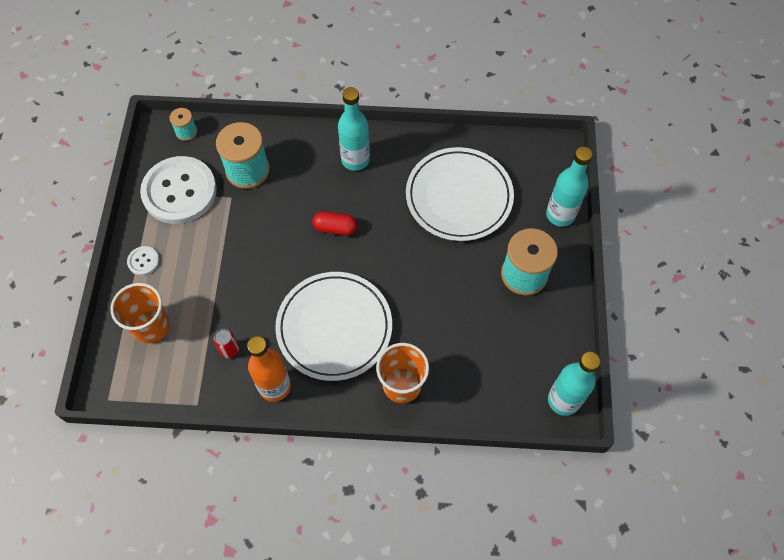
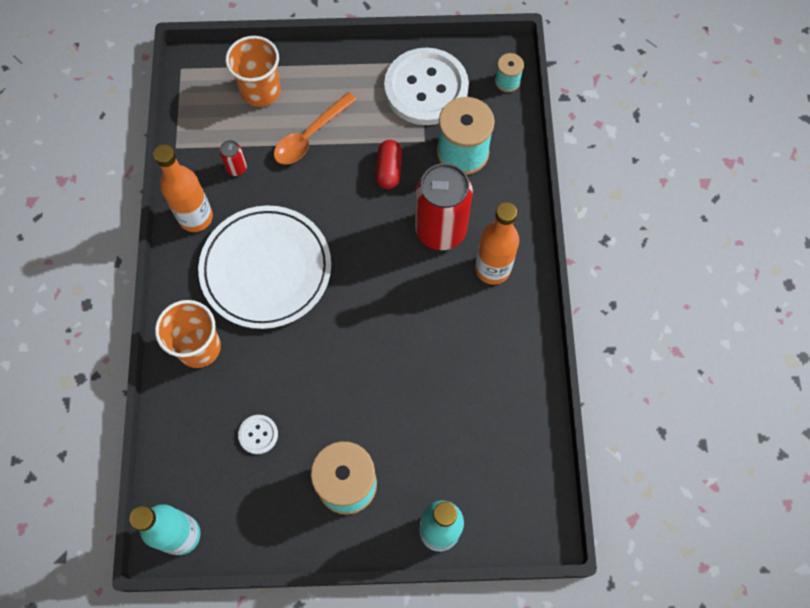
camera: 85 degrees right, 5 degrees up
white button [127,246,159,276] -> white button moved to [238,415,278,454]
red capsule [312,211,358,236] -> red capsule moved to [376,140,402,189]
turquoise bottle [338,87,370,171] -> orange bottle [475,202,519,285]
white plate [406,147,514,241] -> none
none -> orange spoon [274,92,357,165]
none -> red can [415,163,473,250]

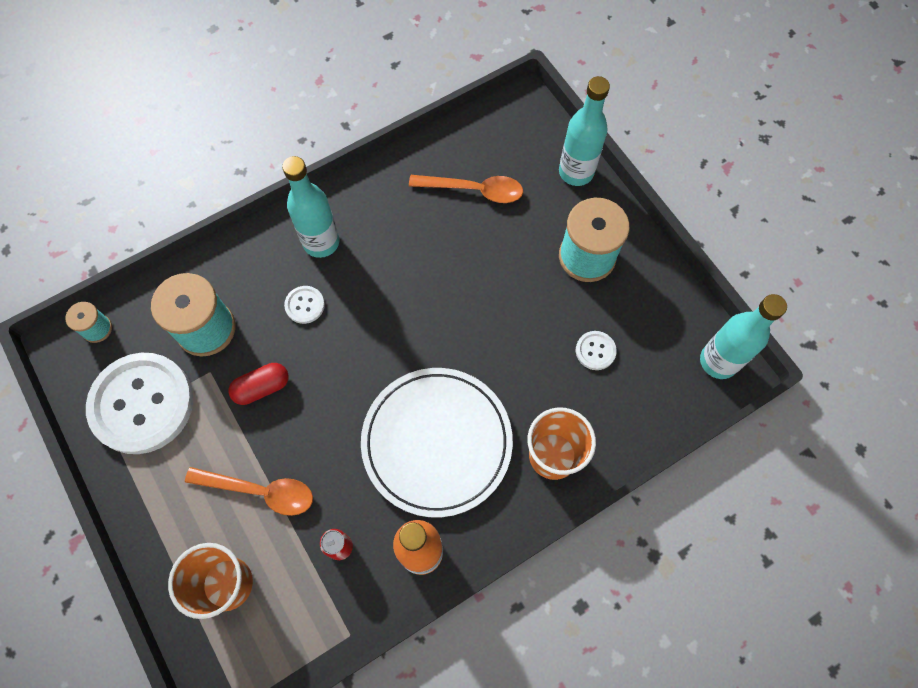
camera: 120 degrees left, 0 degrees up
red can [415,163,473,250] -> white button [284,286,325,324]
orange bottle [475,202,519,285] -> turquoise bottle [282,156,340,258]
none -> orange spoon [409,175,523,203]

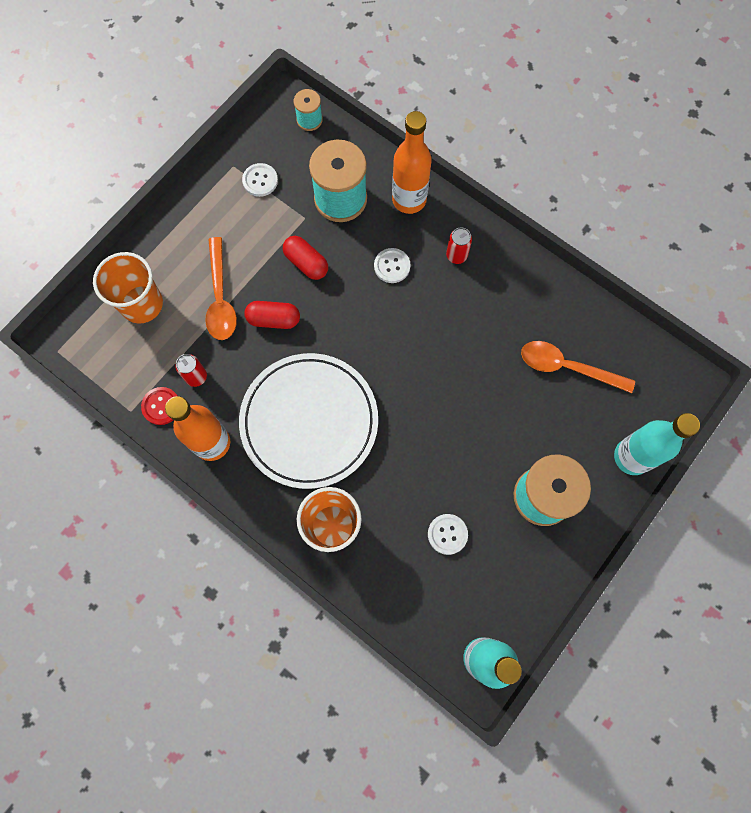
camera: 70 degrees right, 5 degrees up
white button [86,353,193,454] -> white button [242,163,278,197], size x0.41
turquoise bottle [282,156,340,258] -> red can [446,227,472,264]
orange spoon [409,175,523,203] -> orange spoon turned 120 degrees clockwise [521,341,635,393]
none -> red button [141,387,178,425]
none -> red capsule [244,301,300,329]
none -> orange bottle [392,111,432,214]

